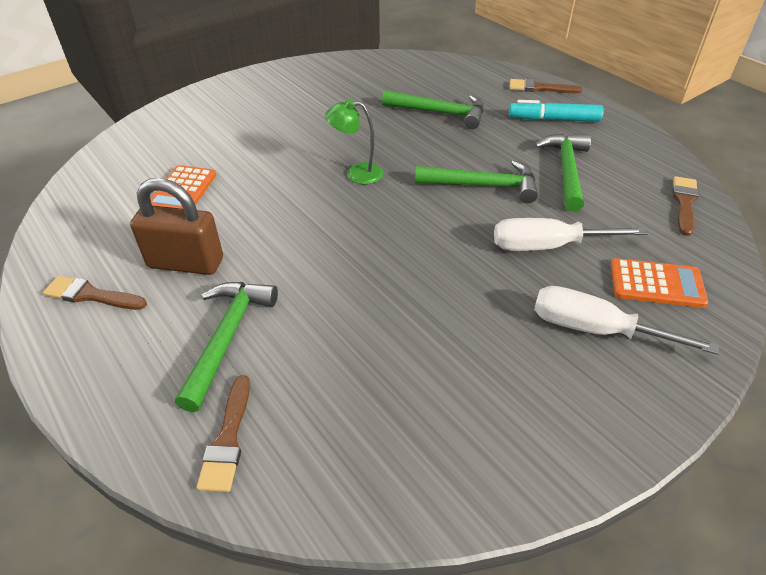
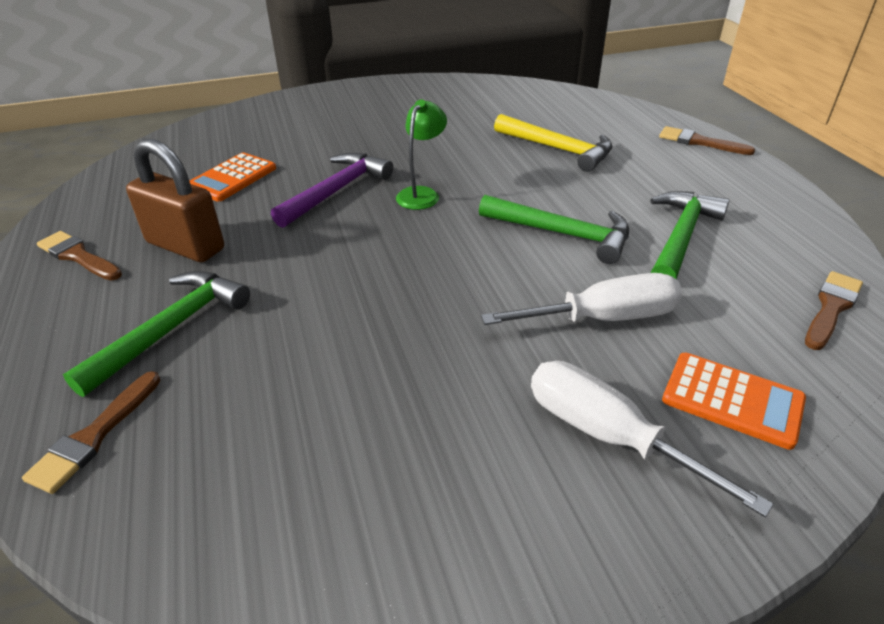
camera: 20 degrees right, 5 degrees down
green lamp [325,99,383,184] -> green lamp turned 90 degrees clockwise [396,99,447,210]
green hammer [382,90,484,129] -> yellow hammer [494,114,612,172]
white screwdriver [494,218,648,251] -> white screwdriver turned 150 degrees clockwise [481,273,682,325]
turquoise marker [509,100,604,122] -> none
none -> purple hammer [271,152,393,228]

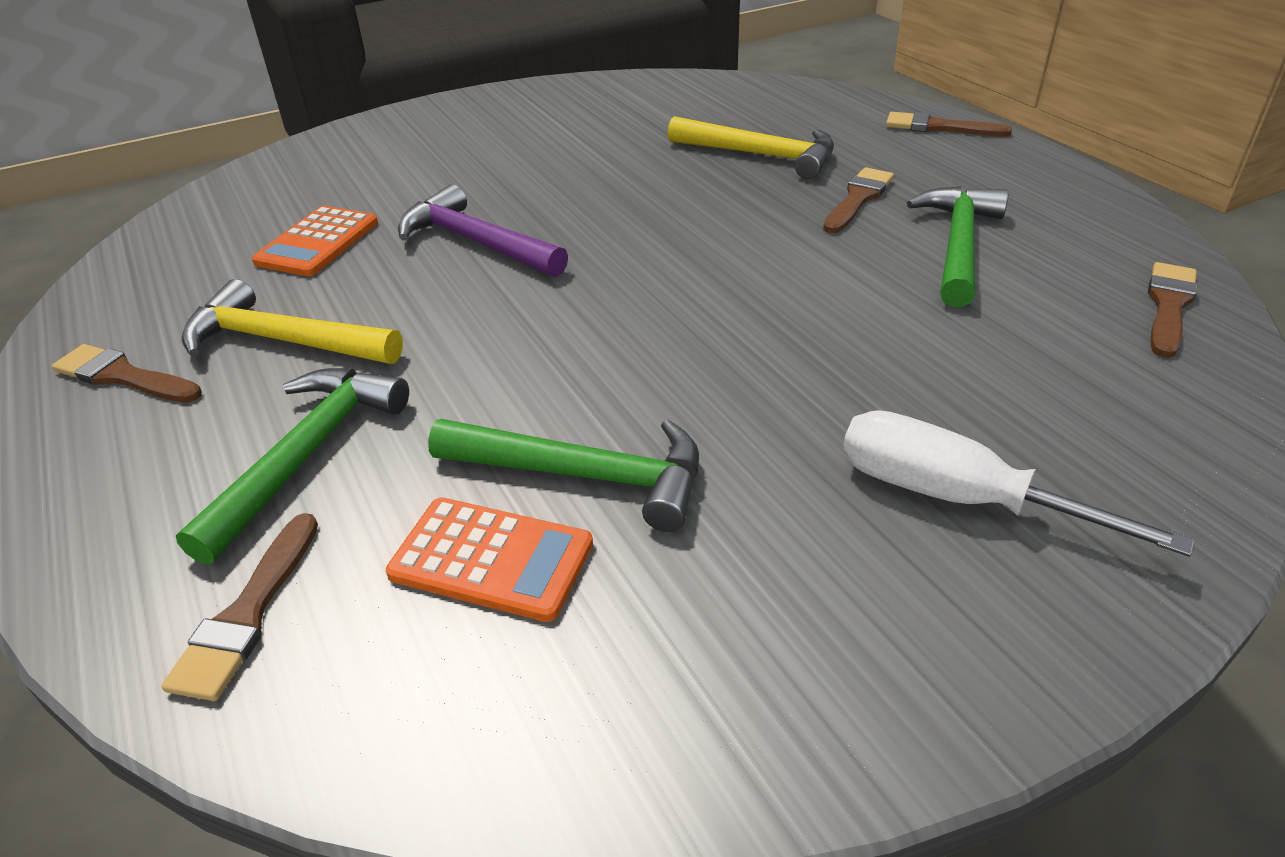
camera: 10 degrees left, 0 degrees up
brown padlock [126,139,224,262] -> yellow hammer [182,279,403,364]
purple hammer [271,152,393,228] -> purple hammer turned 75 degrees counterclockwise [398,184,568,277]
green lamp [396,99,447,210] -> none
green hammer [479,195,629,264] -> green hammer moved to [428,419,699,532]
white screwdriver [481,273,682,325] -> none
orange calculator [662,353,806,450] -> orange calculator moved to [386,498,593,622]
none -> brown brush [823,167,894,233]

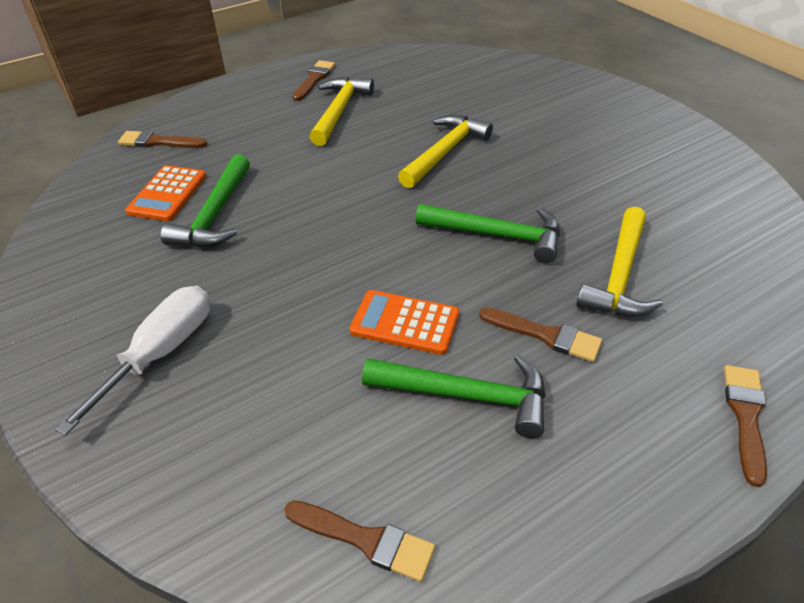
camera: 85 degrees right, 5 degrees up
green hammer [176,368,409,565] -> green hammer moved to [415,204,560,264]
orange calculator [252,206,378,276] -> orange calculator moved to [349,290,459,355]
purple hammer [398,184,568,277] -> yellow hammer [398,115,493,188]

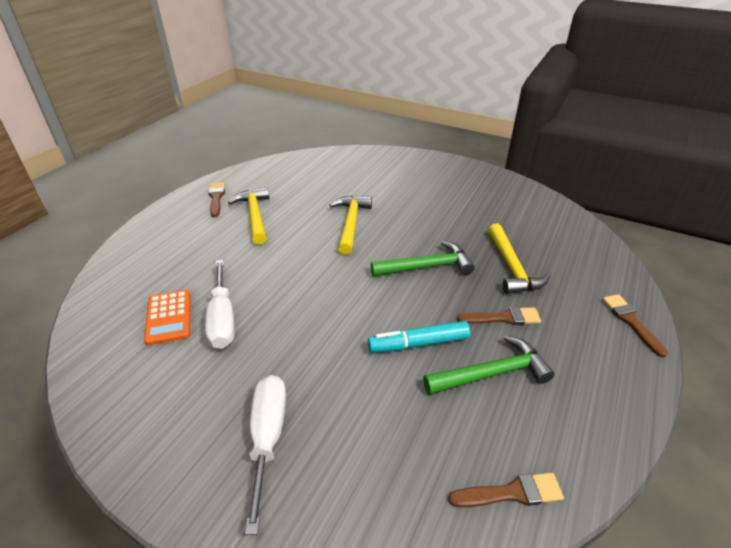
camera: 30 degrees left, 5 degrees down
brown brush [118,130,207,148] -> none
green hammer [161,154,250,247] -> white screwdriver [205,260,235,349]
orange calculator [349,290,459,355] -> turquoise marker [368,321,470,353]

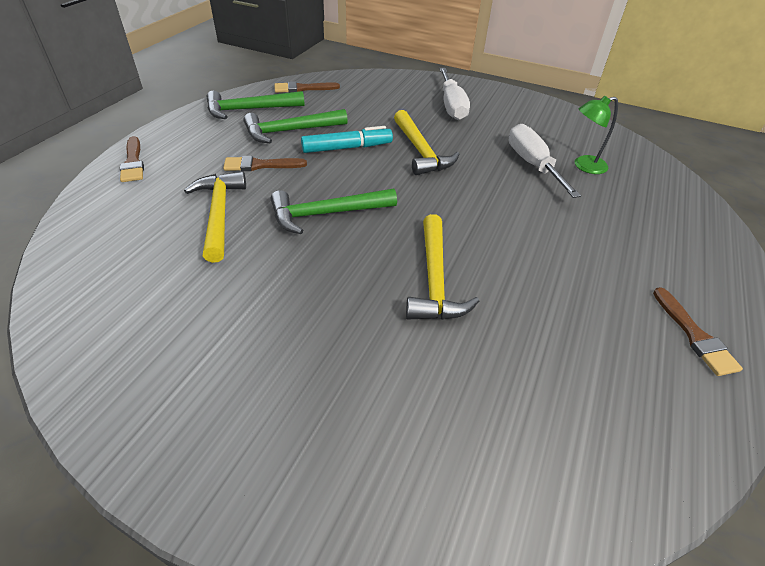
camera: 175 degrees right, 5 degrees up
orange calculator [144,290,191,345] -> green lamp [575,96,618,174]
yellow hammer [228,187,269,245] -> yellow hammer moved to [394,110,459,175]
none -> green hammer [207,91,305,119]

